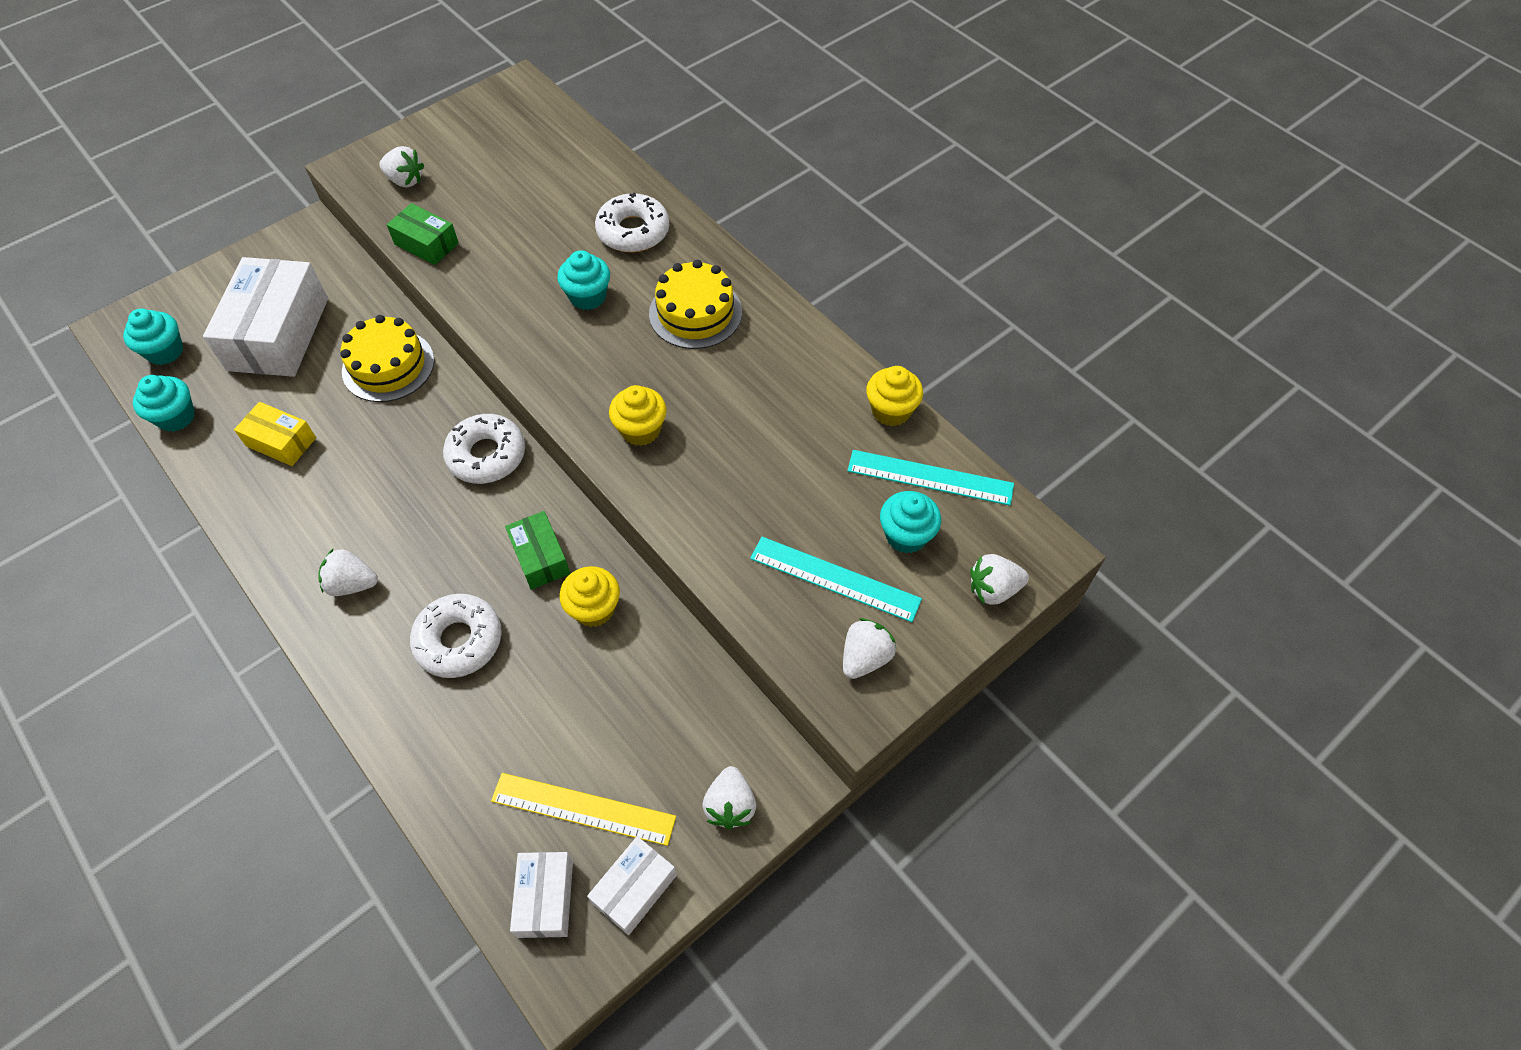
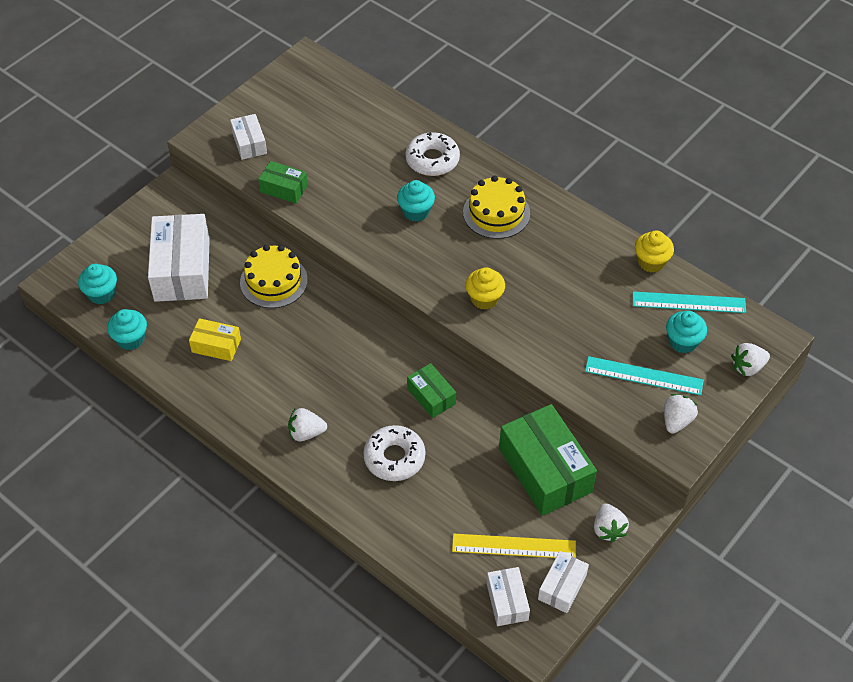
camera: 10 degrees left, 5 degrees down
white strawberry [379,146,424,187] -> white box [230,114,267,160]
white donut [443,414,525,484] -> none
yellow cupcake [559,566,620,627] -> none
none -> green box [499,404,597,516]

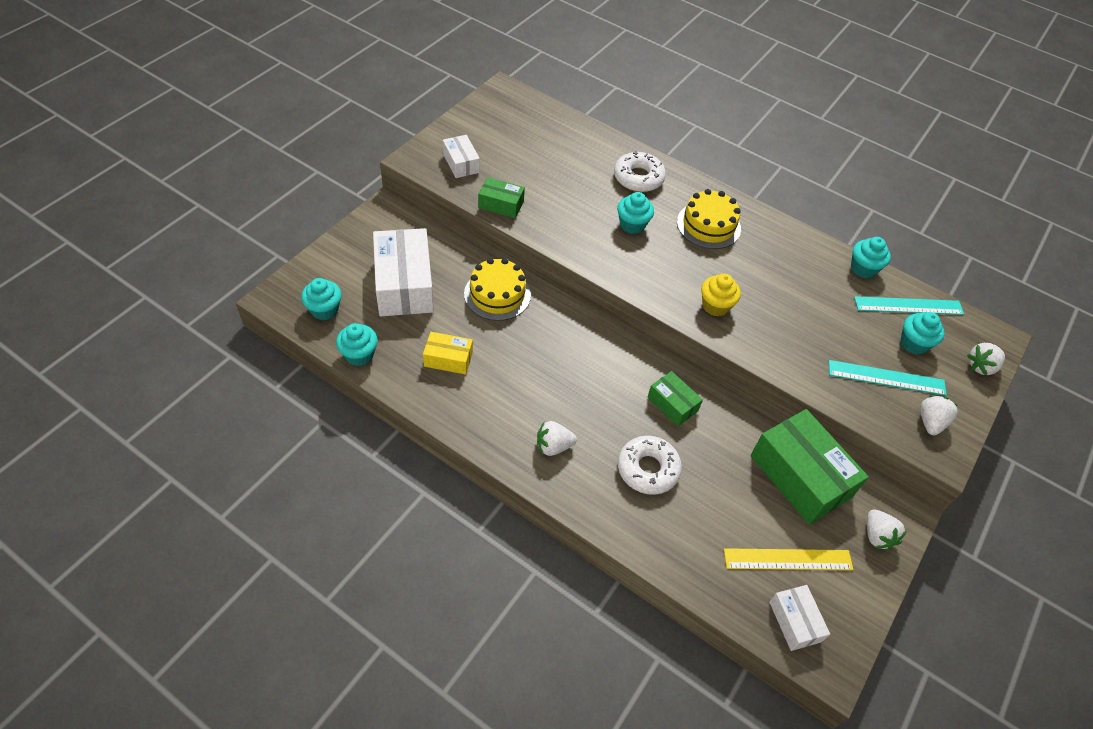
camera: 10 degrees left, 0 degrees up
white box [538,551,589,613] -> none
yellow cupcake [635,231,674,273] -> turquoise cupcake [851,237,891,278]

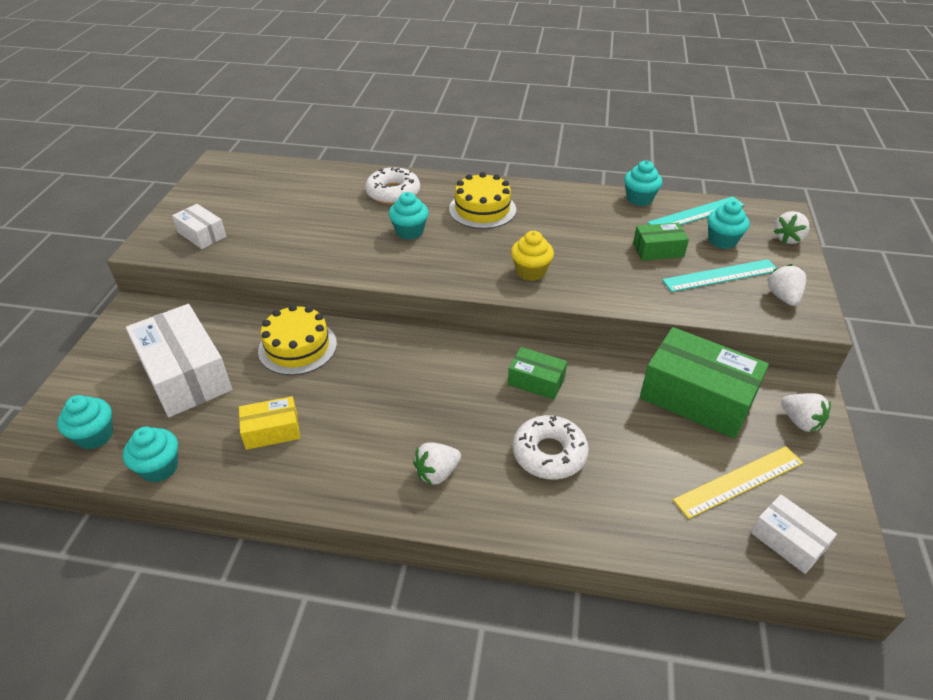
camera: 20 degrees left, 10 degrees down
green box [478,177,525,218] -> green box moved to [633,223,689,261]

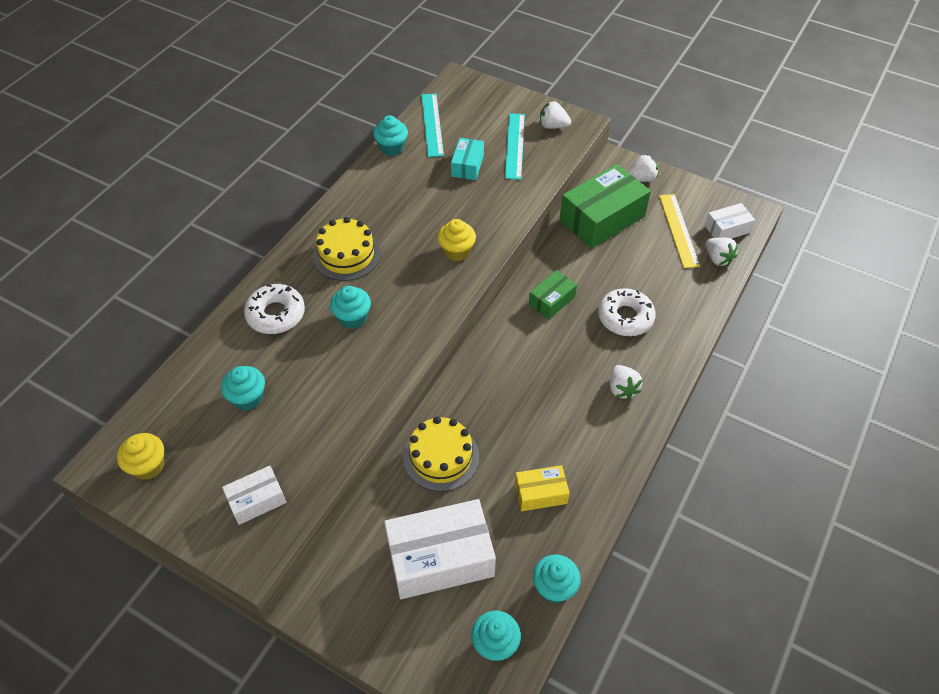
camera: 70 degrees left, 10 degrees up
yellow box [239,396,300,450] -> yellow box turned 75 degrees clockwise [515,465,570,511]
green box [633,223,689,261] -> turquoise box [451,138,484,180]
turquoise cupcake [707,201,749,249] -> turquoise cupcake moved to [221,366,265,411]
white strawberry [773,211,810,244] -> white strawberry moved to [706,237,738,266]
none -> yellow cupcake [117,433,164,480]

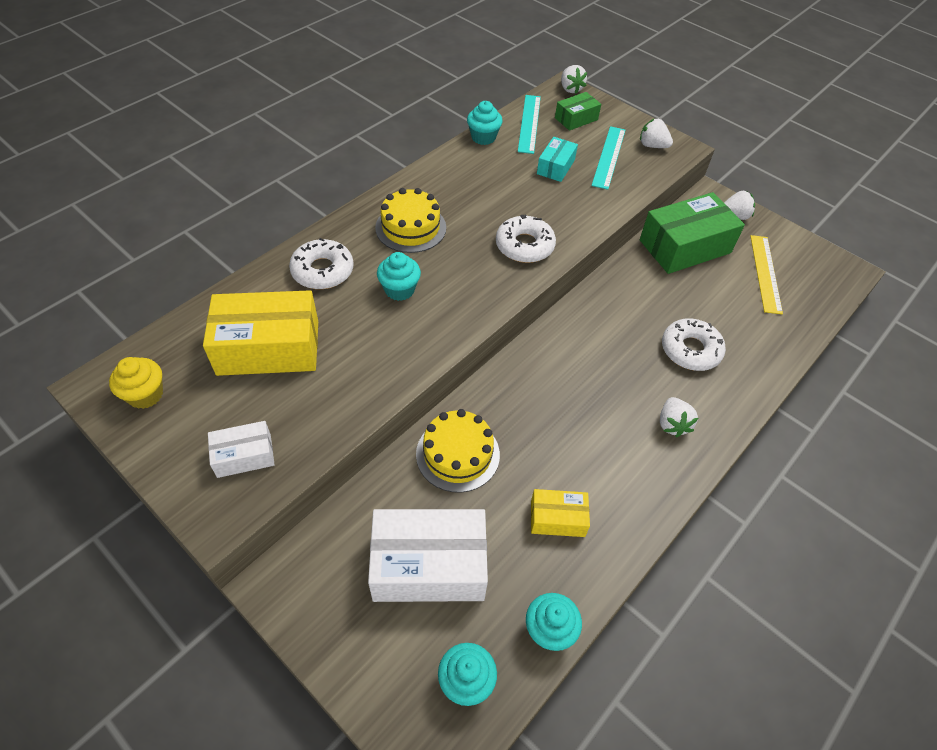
camera: 10 degrees right, 0 degrees up
turquoise cupcake [221,366,265,411] -> yellow box [203,290,318,376]
yellow cupcake [438,219,476,261] -> white donut [496,215,556,263]
green box [529,270,577,319] -> green box moved to [555,92,601,131]
white box [705,203,755,239] -> none
white strawberry [706,237,738,266] -> white strawberry moved to [561,65,587,94]

